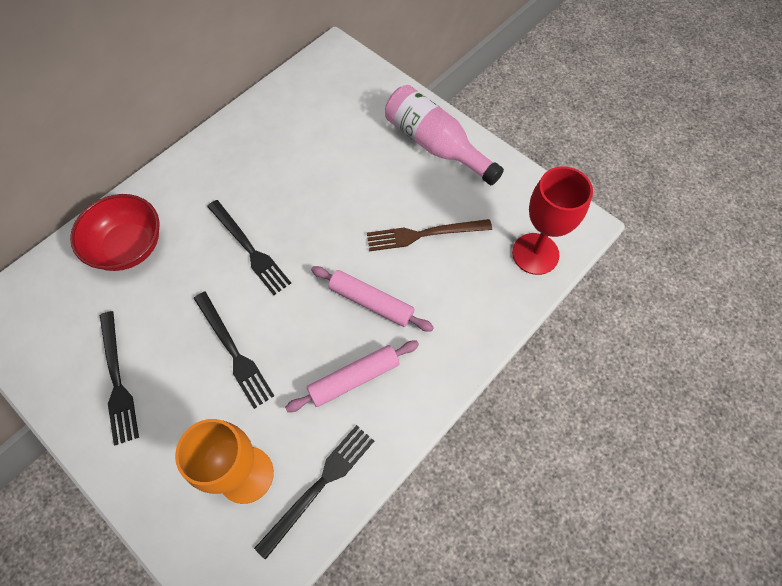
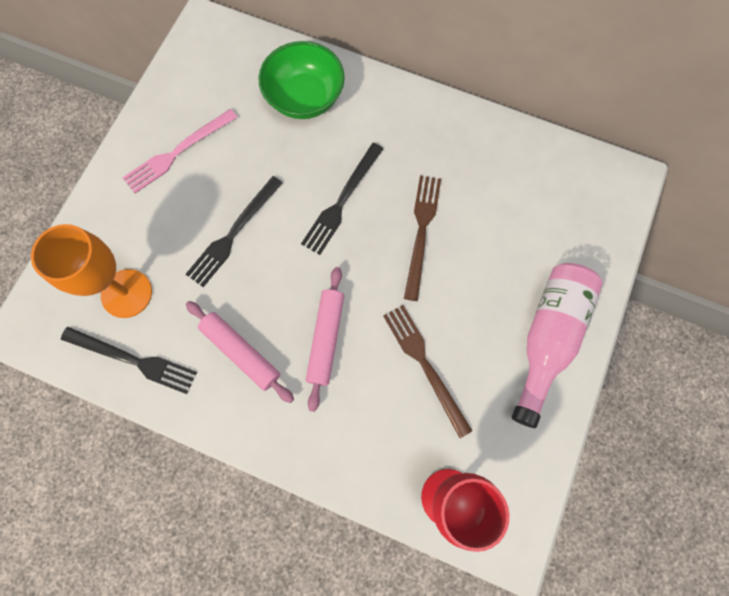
camera: 70 degrees right, 10 degrees up
red bowl [70,194,160,271] -> green bowl [259,41,345,119]
black fork [100,311,139,445] -> pink fork [123,109,238,193]
none -> brown fork [404,175,441,301]

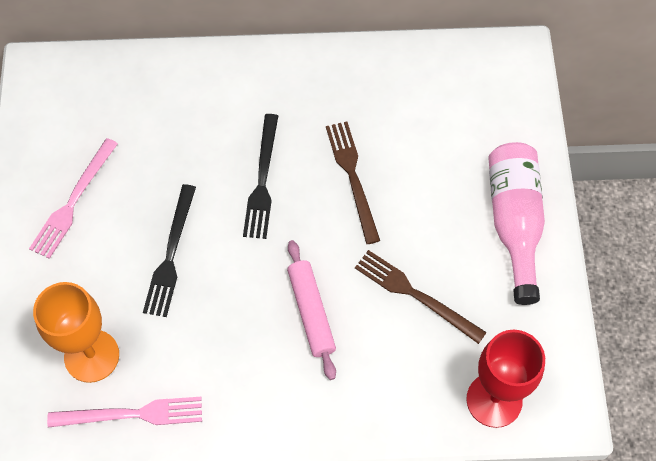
camera: 25 degrees left, 10 degrees down
black fork [61,327,197,394] -> pink fork [47,397,202,428]
pink rolling pin [186,301,294,403] -> none
green bowl [259,41,345,119] -> none

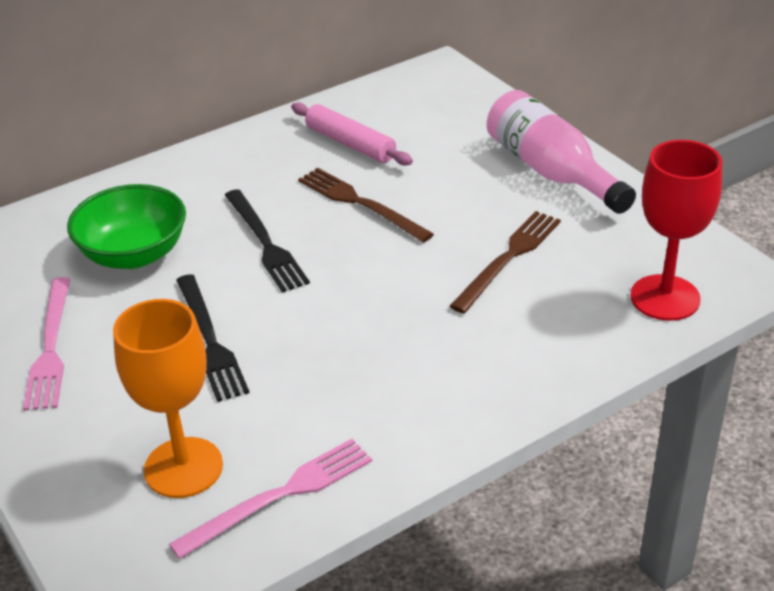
camera: 30 degrees left, 25 degrees down
pink rolling pin [287,240,336,380] -> pink rolling pin moved to [291,102,413,166]
brown fork [355,250,487,344] -> brown fork turned 120 degrees clockwise [450,211,561,313]
none -> green bowl [67,184,186,269]

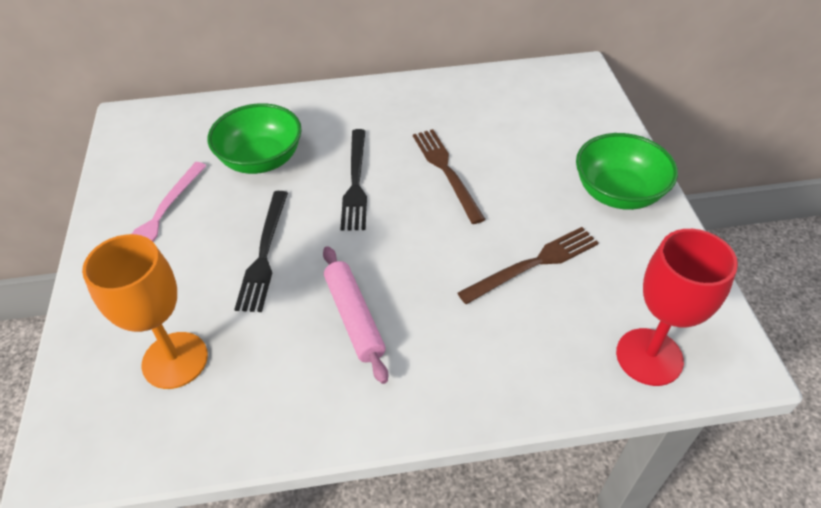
camera: 25 degrees right, 10 degrees up
pink fork [169,439,372,559] -> none
pink rolling pin [291,102,413,166] -> pink rolling pin moved to [323,246,388,384]
pink bottle [487,90,636,214] -> green bowl [576,133,678,210]

